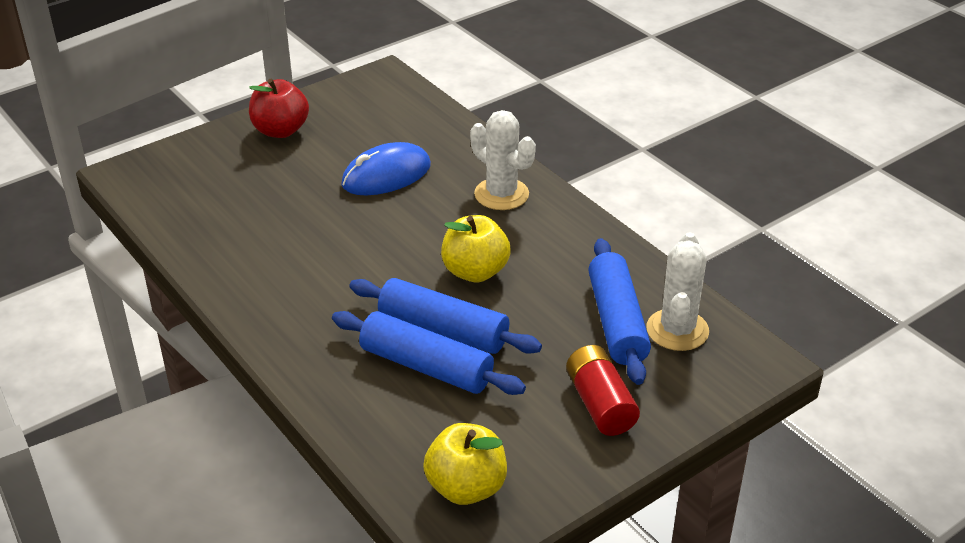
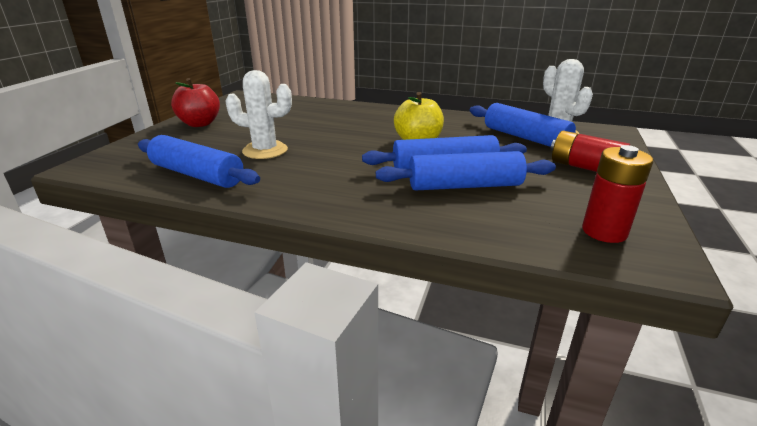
camera: 35 degrees left, 10 degrees down
blue mouse [341,142,431,195] -> none
yellow apple [423,423,507,505] -> red battery [582,145,653,243]
white cactus [470,110,536,210] -> white cactus moved to [226,70,292,159]
none -> blue rolling pin [138,135,260,188]

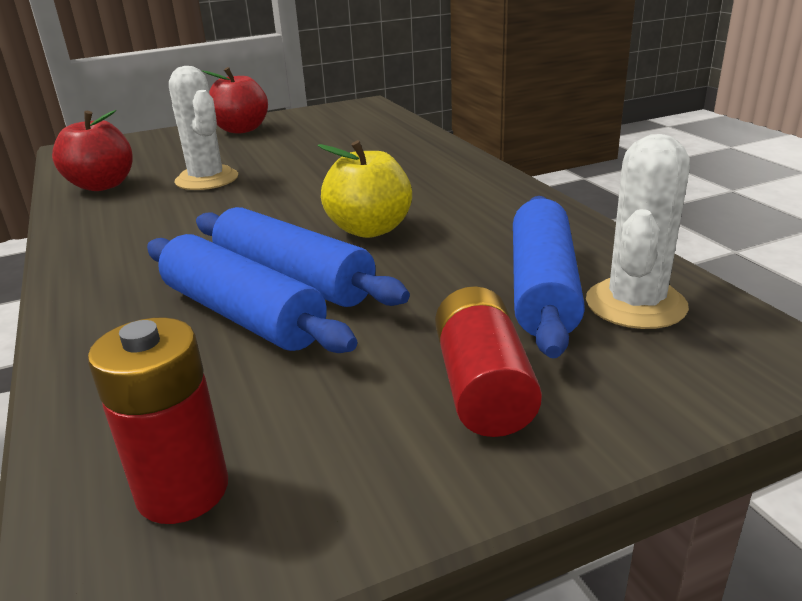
camera: 50 degrees right, 0 degrees up
blue rolling pin [138,135,260,188] -> red apple [52,110,132,191]

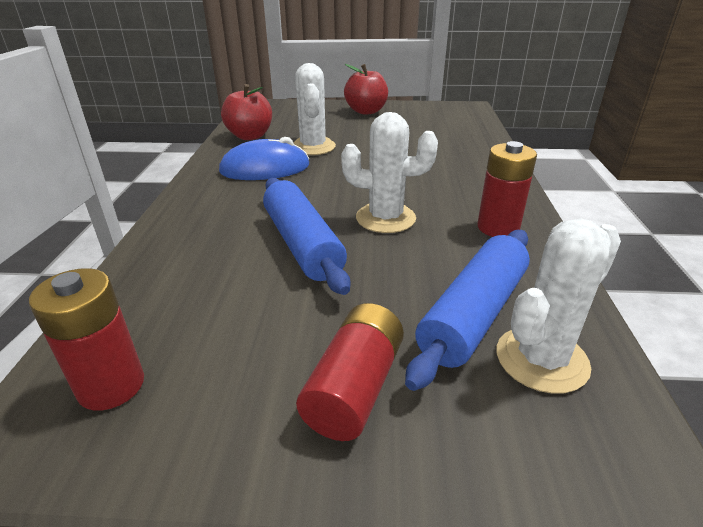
camera: 25 degrees right, 5 degrees up
blue rolling pin [147,234,357,353] -> none
yellow apple [318,140,412,238] -> white cactus [341,112,438,233]
none -> blue mouse [219,137,310,180]
none -> red battery [477,141,537,237]

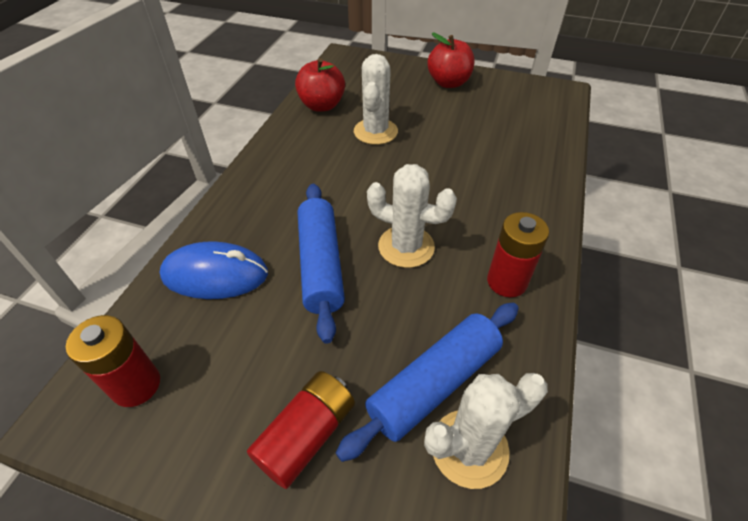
camera: 15 degrees right, 15 degrees up
blue mouse [219,137,310,180] -> blue mouse moved to [160,241,268,299]

